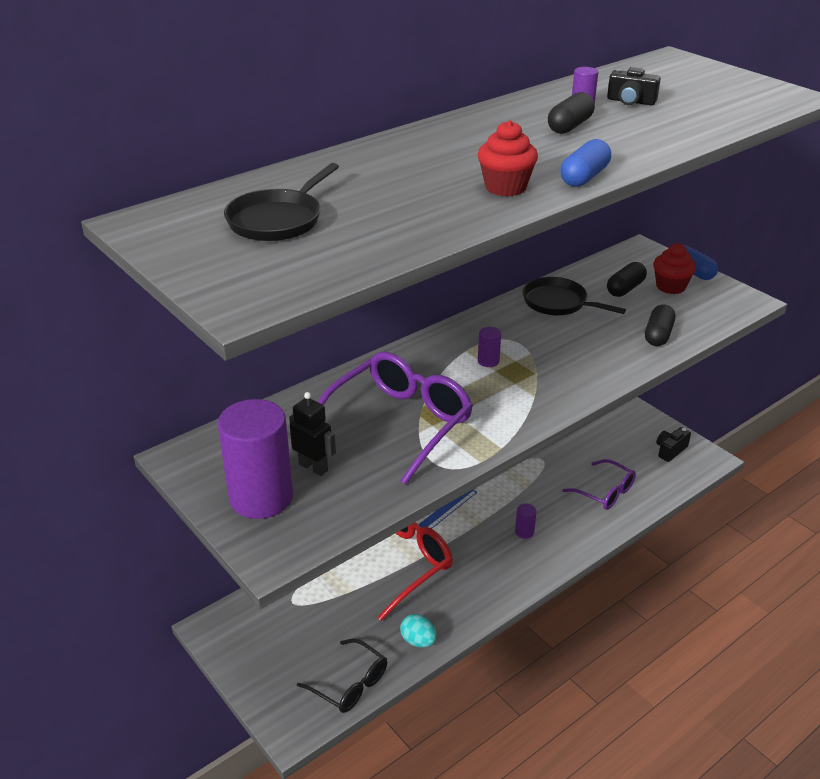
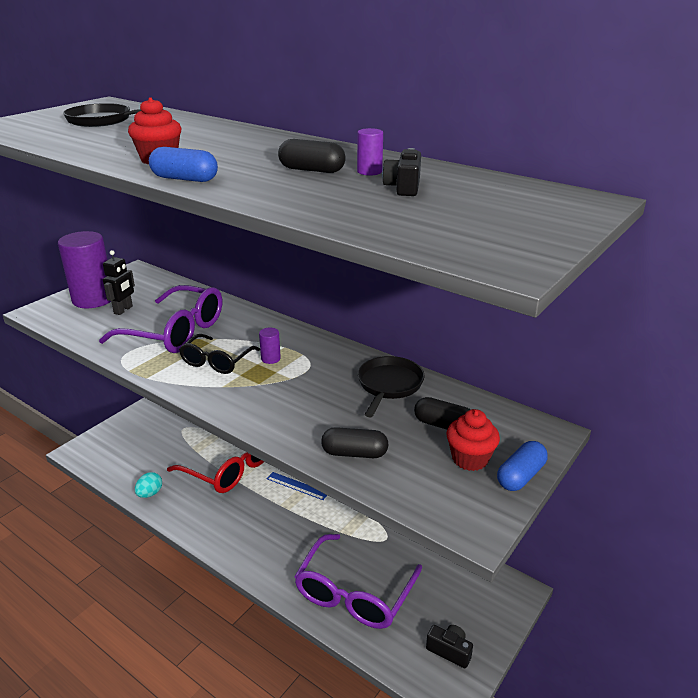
camera: 75 degrees right, 5 degrees down
black glasses [297,638,387,713] -> black glasses moved to [179,334,260,374]
purple cylinder [515,503,537,539] -> none
purple glasses [562,459,636,510] -> purple glasses [294,534,422,629], size x1.69

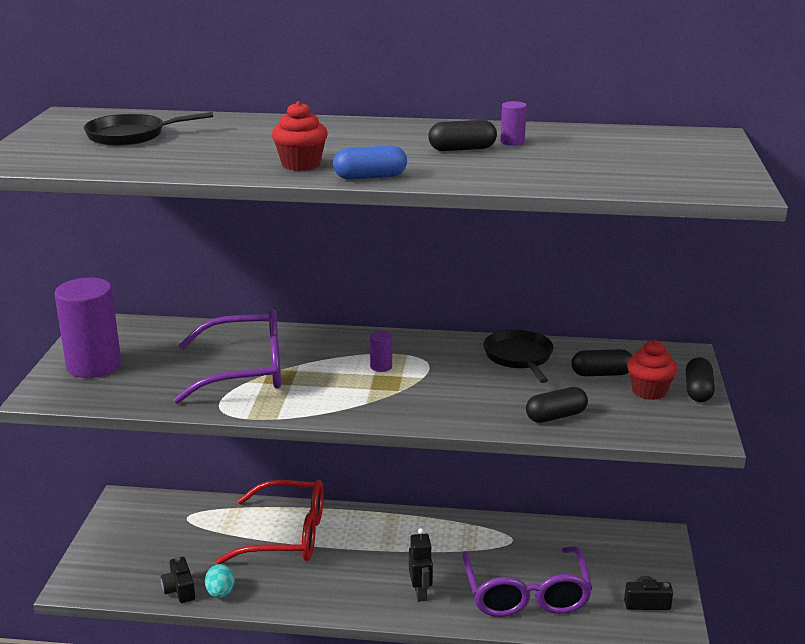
camera: 30 degrees left, 5 degrees down
black robot [103,250,135,315] -> black robot moved to [409,528,433,602]
black glasses [179,334,260,374] -> none
blue ruler [267,472,327,500] -> none
black camera [382,148,421,196] -> black camera moved to [161,557,195,603]
blue capsule [497,441,548,491] -> black capsule [686,357,715,402]

